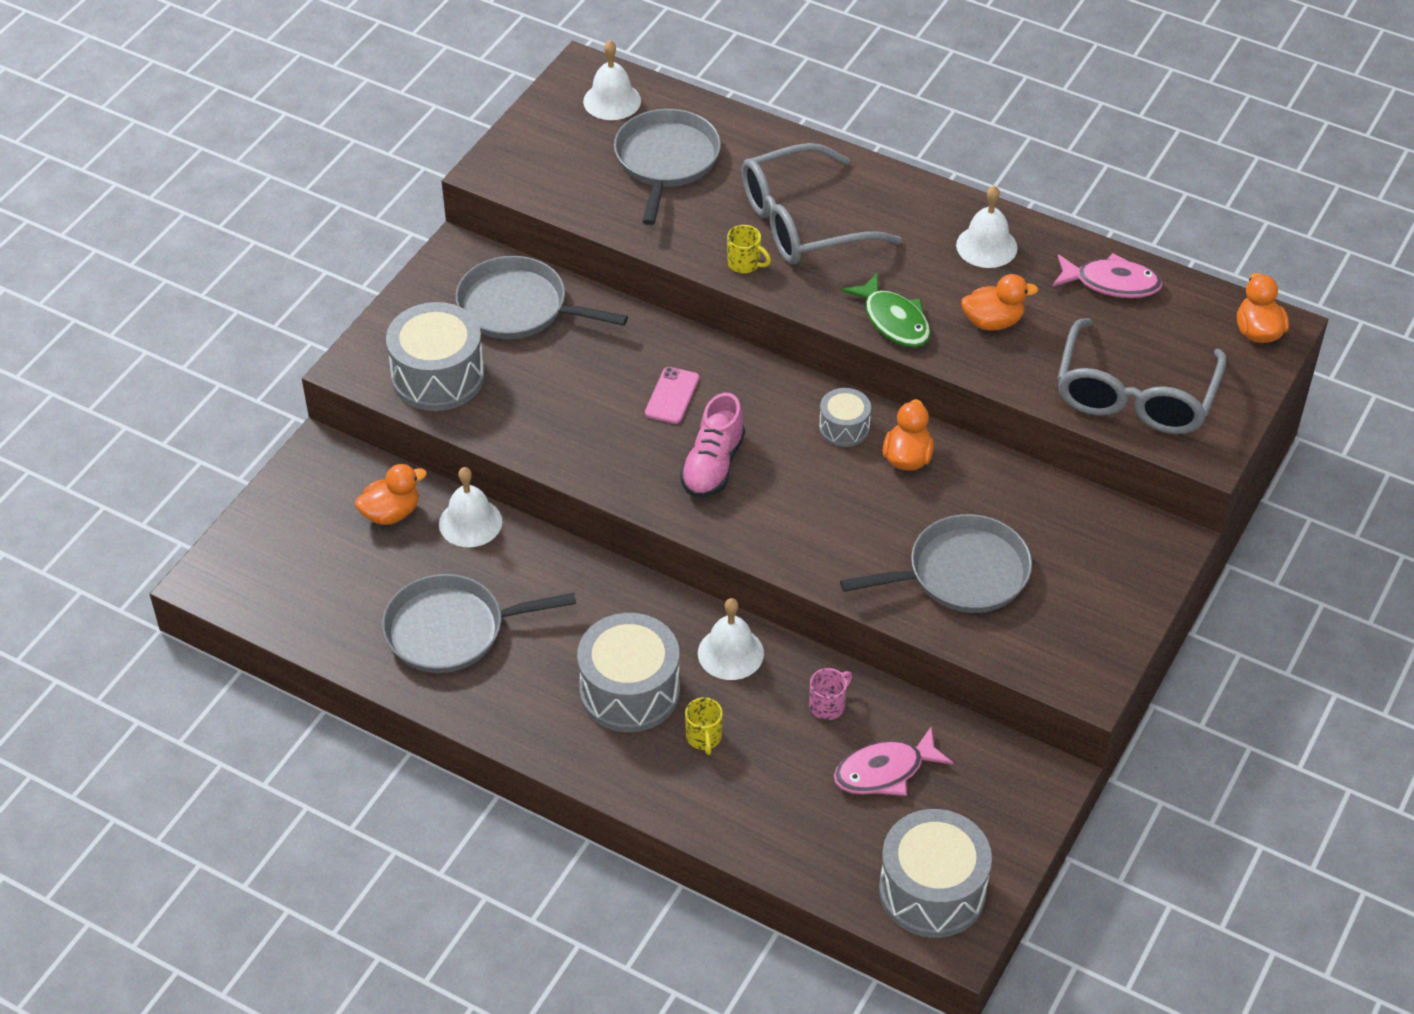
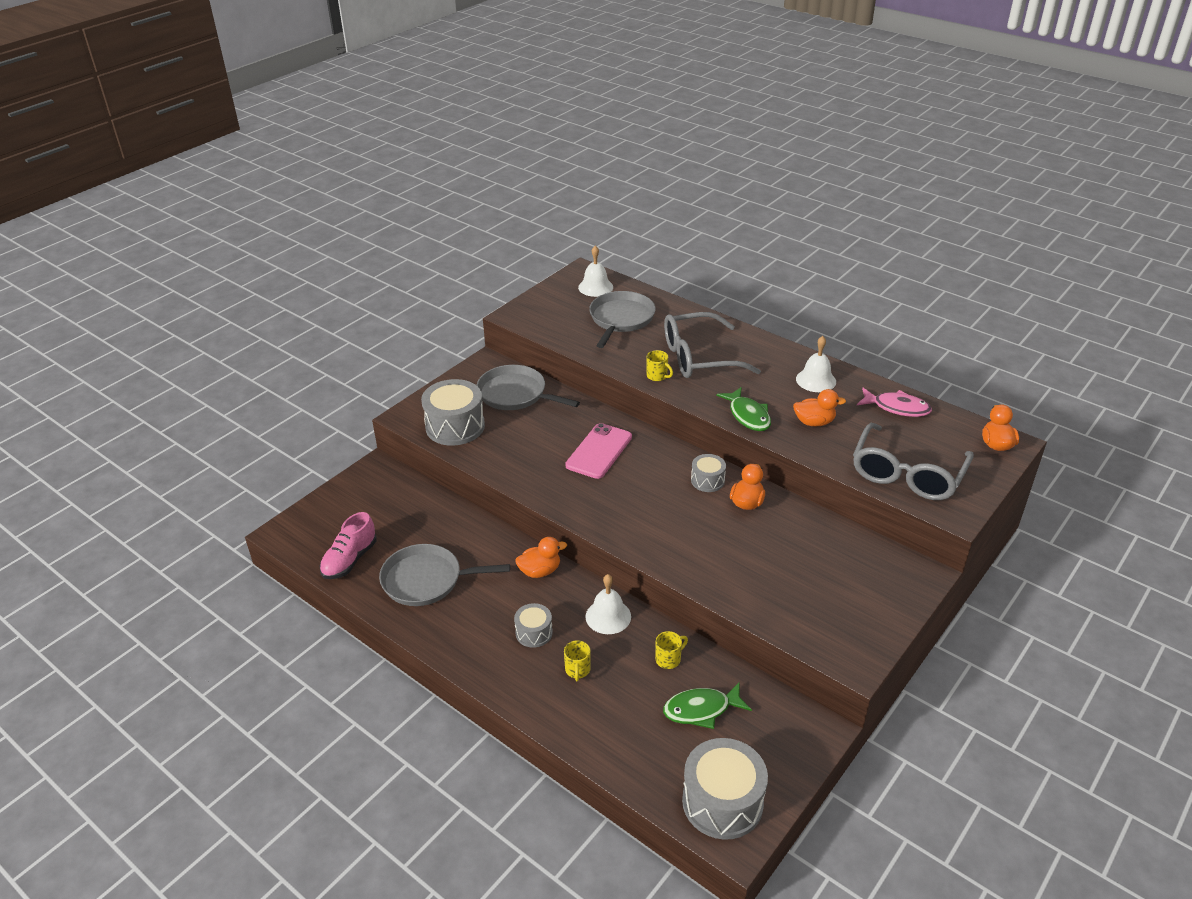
camera: 10 degrees right, 10 degrees down
orange duck [355,464,427,525] -> orange duck moved to [515,537,567,578]
white bell [439,467,502,547] -> none
grey drum [577,613,680,732] -> grey drum [514,603,553,648], size x0.53
pink phone [645,367,699,424] -> pink phone [565,423,632,479], size x1.67
pink shoe [680,393,745,498] -> pink shoe moved to [320,512,377,579]
pink mug [809,668,852,720] -> yellow mug [655,631,688,669]
pink fish [834,726,953,796] -> green fish [663,682,752,729]
grey pan [840,514,1032,613] -> none

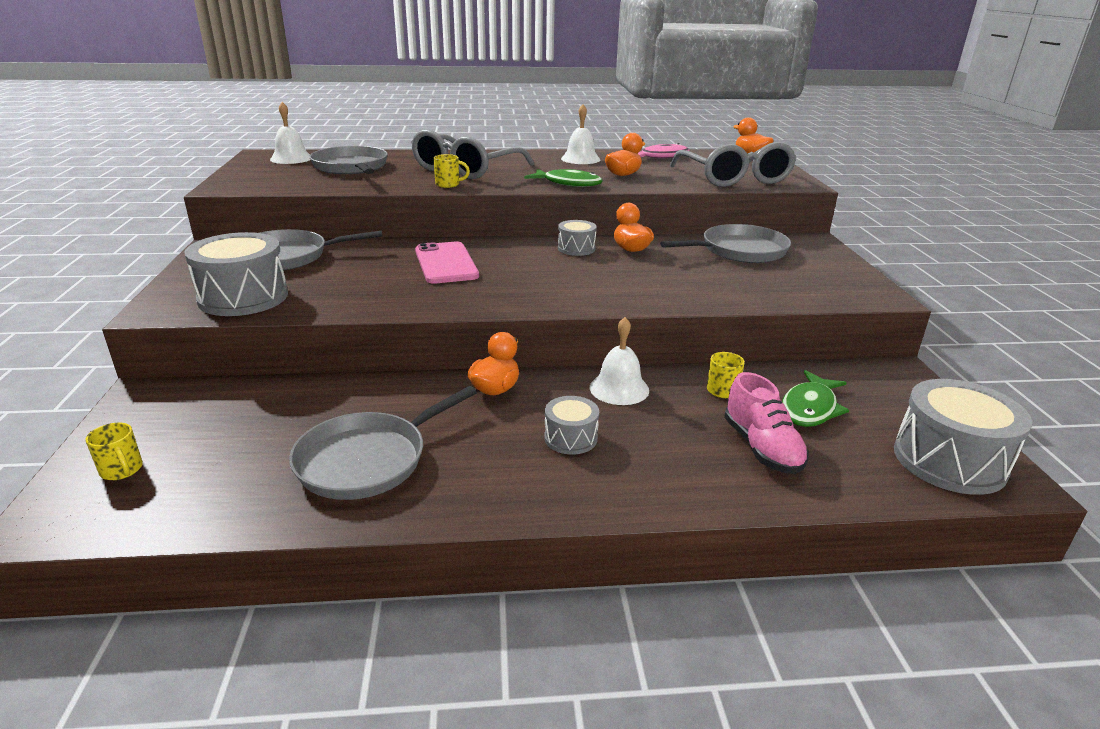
camera: 45 degrees left, 10 degrees down
pink shoe [320,512,377,579] -> pink shoe moved to [724,372,809,474]
yellow mug [564,640,591,681] -> yellow mug moved to [85,423,143,480]
none -> grey pan [660,224,791,263]

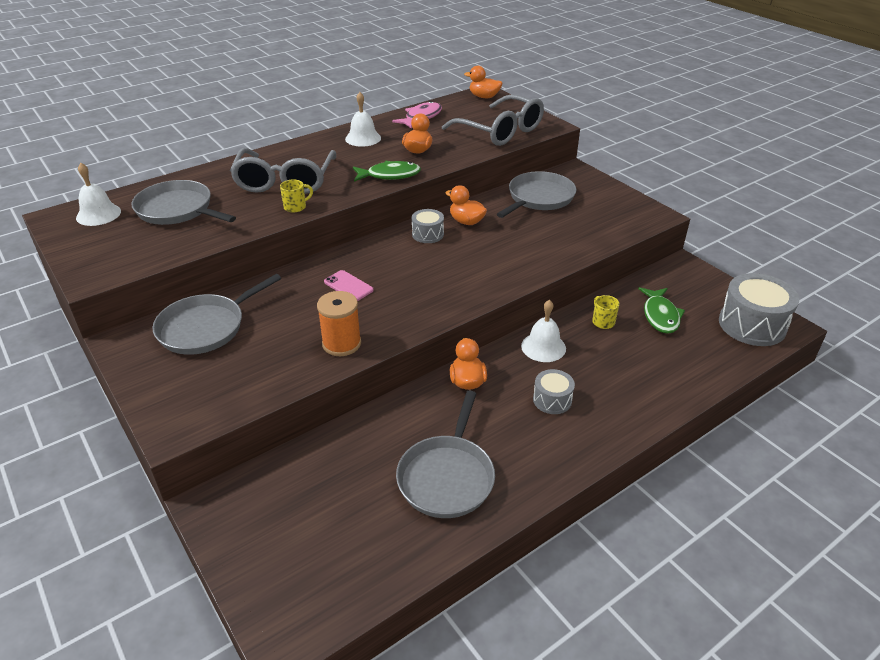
camera: 30 degrees left, 10 degrees up
yellow mug [85,423,143,480] -> none
grey drum [184,232,288,316] -> none
pink phone [415,241,479,284] -> pink phone [324,270,374,301], size x0.60
pink shoe [724,372,809,474] -> none
none -> orange spool [317,291,361,356]

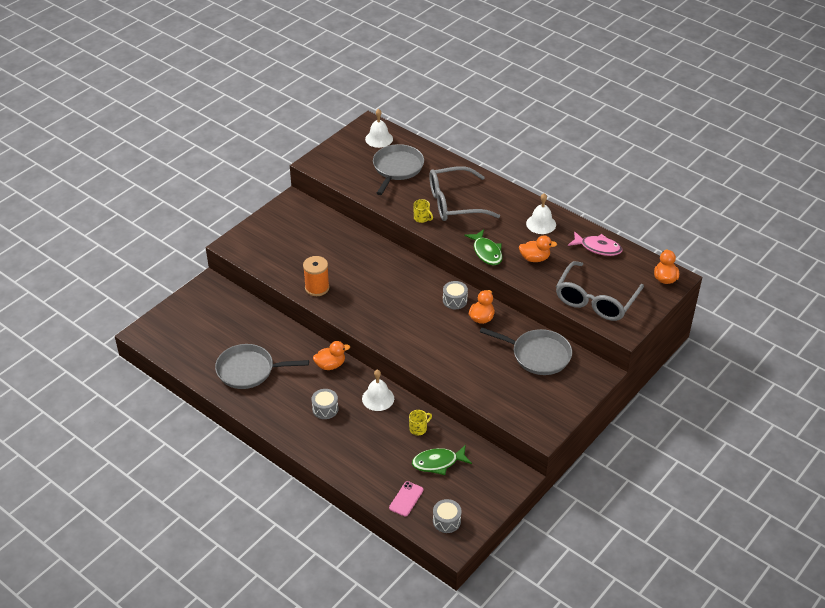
camera: 75 degrees right, 5 degrees up
grey pan [152,274,281,355] -> none
pink phone [324,270,374,301] -> pink phone moved to [389,481,423,517]
grey drum [719,273,799,346] -> grey drum [433,499,462,533], size x0.53

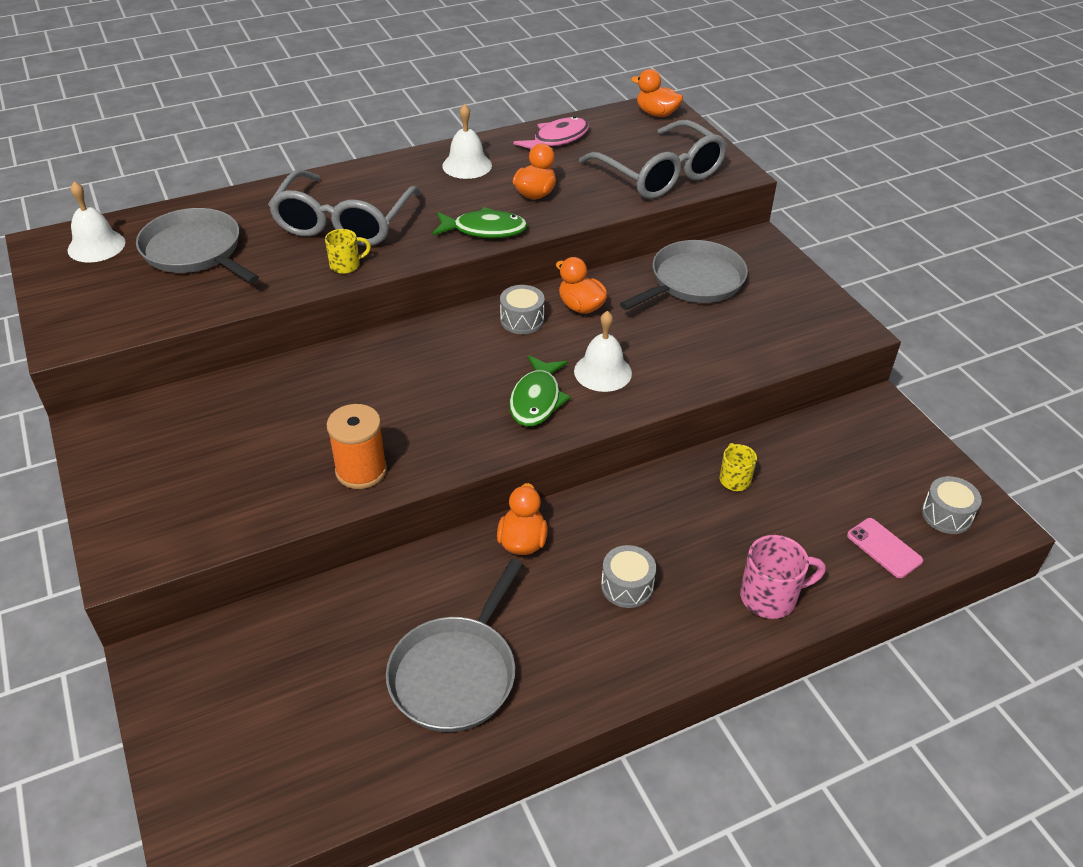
camera: 65 degrees left, 0 degrees up
white bell [362,370,394,411] -> white bell moved to [574,311,632,392]
green fish [412,445,472,475] -> green fish moved to [509,355,571,427]
none -> pink mug [740,535,826,619]

